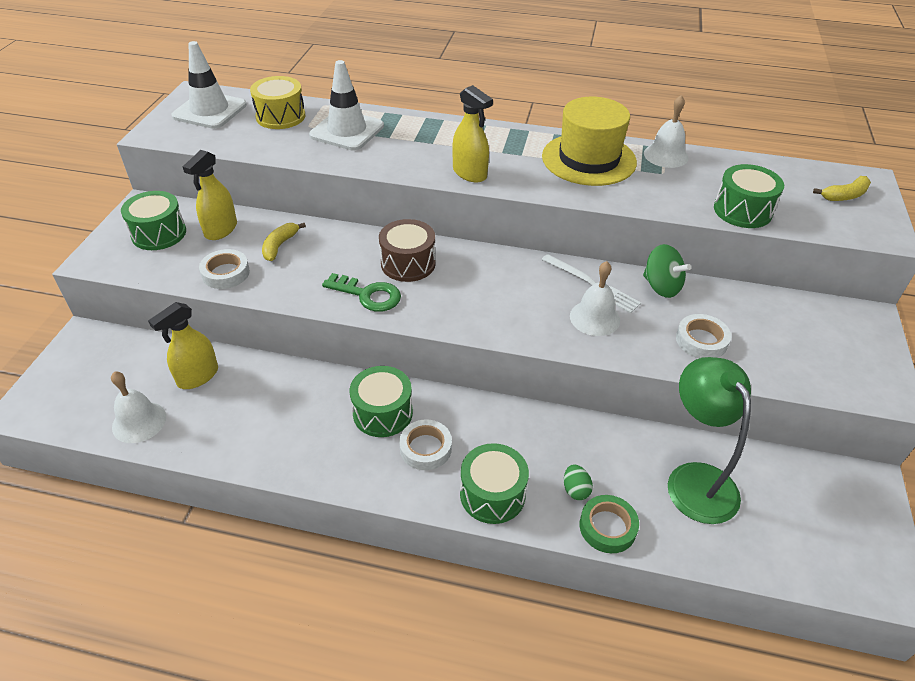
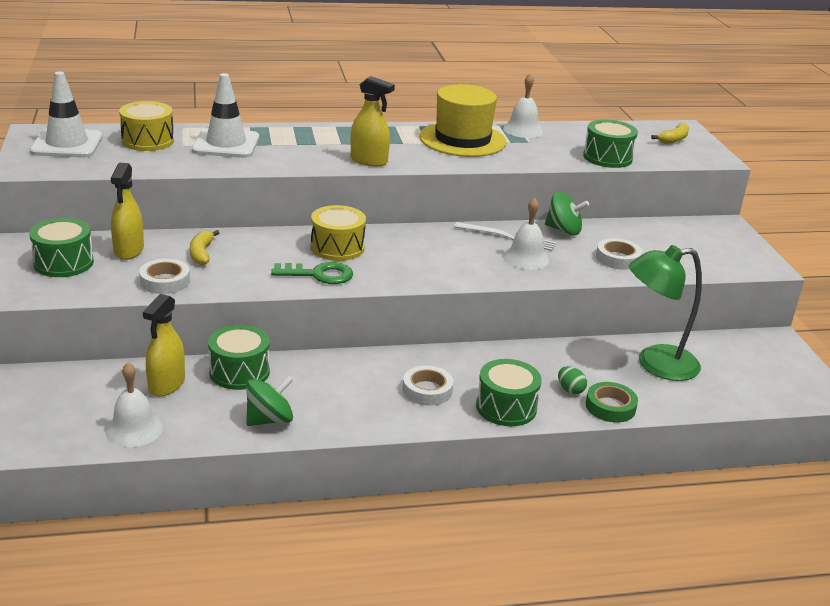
camera: 25 degrees left, 15 degrees down
green drum [350,366,413,437] -> green drum moved to [208,325,270,390]
brown drum [379,219,436,282] -> yellow drum [311,205,366,261]
green lamp [668,357,751,524] -> green lamp turned 60 degrees counterclockwise [629,245,702,381]
none -> green spinning top [246,375,293,426]

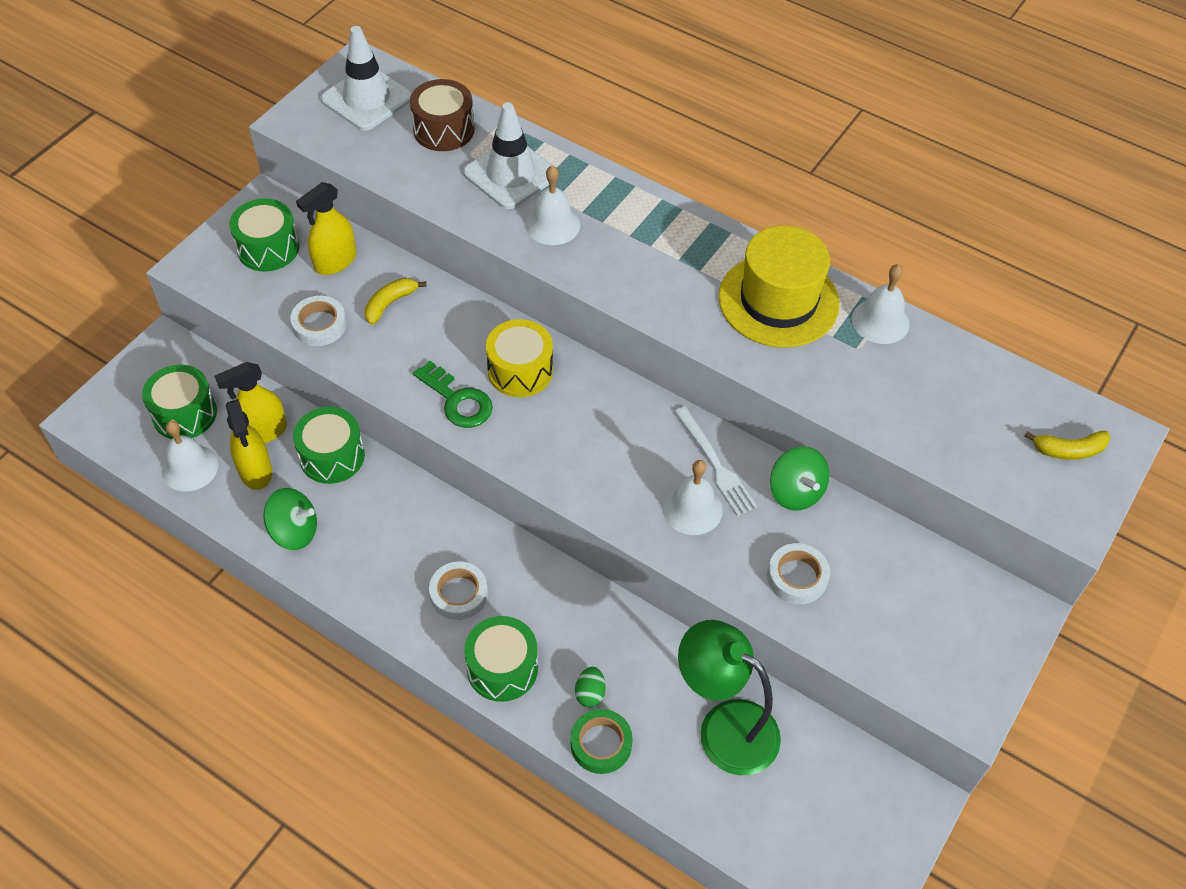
camera: 45 degrees right, 25 degrees up
yellow drum [119,101,174,151] -> brown drum [410,79,475,151]
yellow spray bottle [351,76,395,167] -> yellow spray bottle moved to [226,399,272,490]
green drum [583,119,638,168] -> green drum moved to [142,365,217,439]
none -> white bell [525,165,580,245]

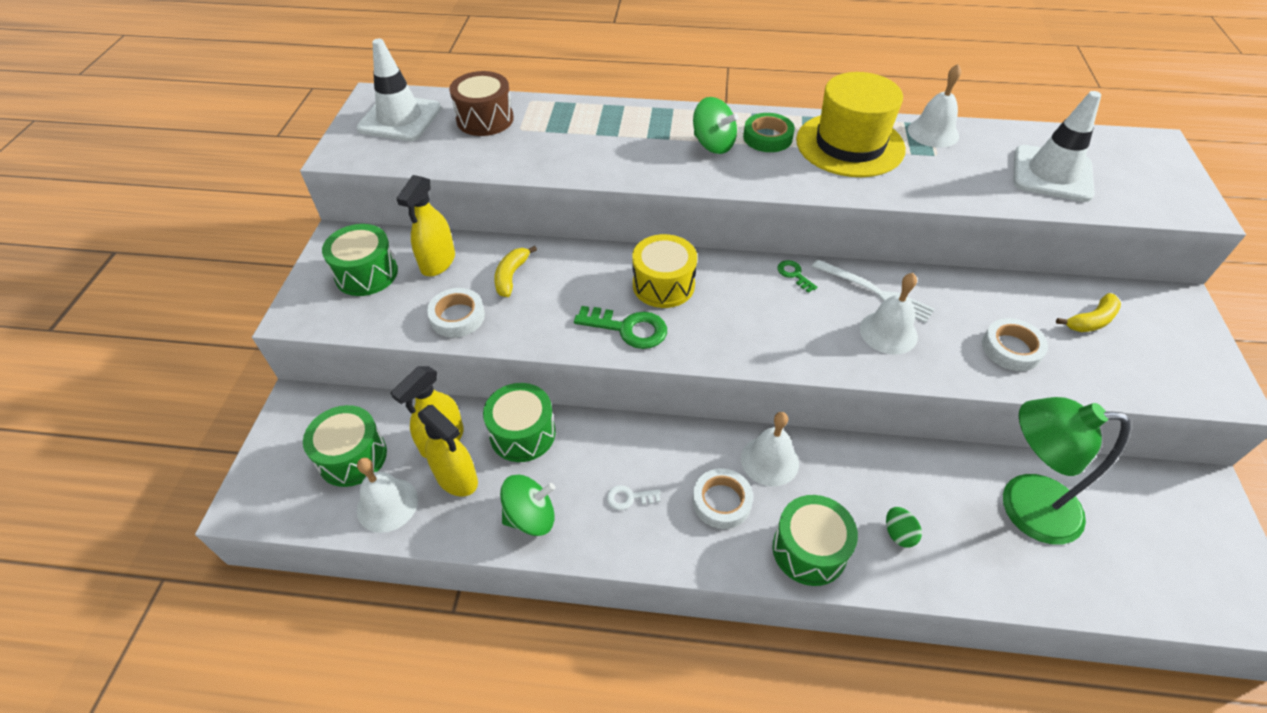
camera: 25 degrees left, 5 degrees down
white traffic cone [463,102,552,209] -> white traffic cone moved to [1013,91,1101,202]
white bell [525,165,580,245] -> white bell moved to [741,412,799,487]
green tape [570,709,633,774] -> green tape moved to [743,113,795,152]
green spinning top [770,447,829,511] -> green spinning top moved to [693,97,739,154]
yellow banana [1024,431,1110,460] -> yellow banana moved to [1056,293,1121,332]
none -> white key [607,485,661,510]
none -> green key [777,260,818,293]

